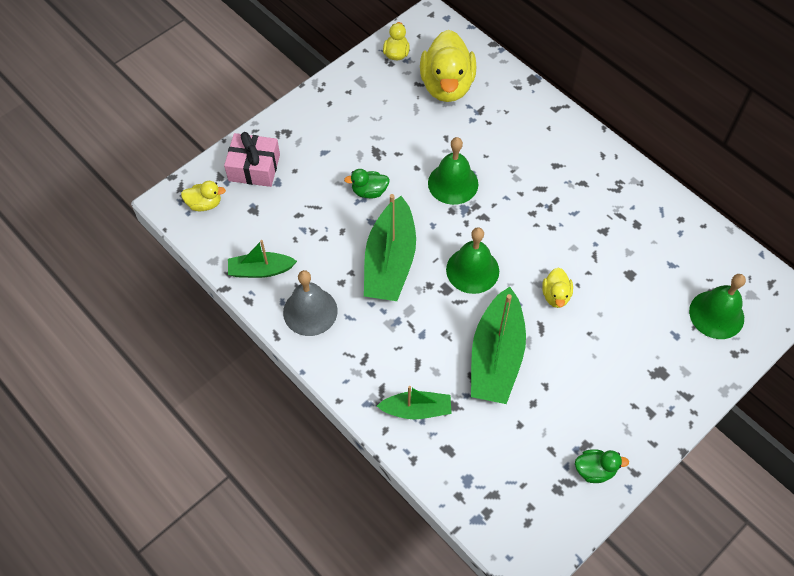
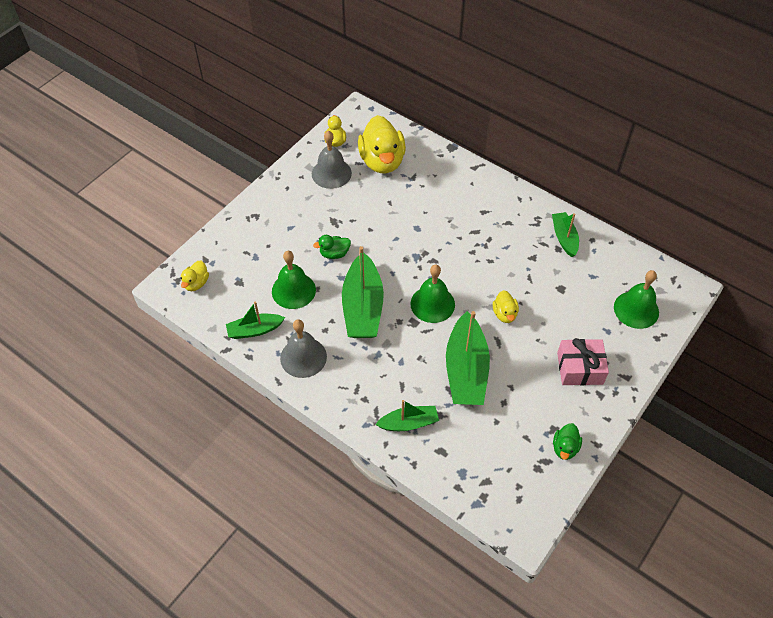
camera: 10 degrees left, 5 degrees down
yellow duck [181,181,226,211] -> yellow duck turned 120 degrees clockwise [181,261,209,291]
pink gift [224,132,280,187] -> pink gift moved to [557,338,609,385]
green bell [428,137,478,205] -> green bell moved to [272,251,316,309]
green duck [575,449,629,483] -> green duck turned 120 degrees clockwise [553,423,582,460]
none -> grey bell [312,131,352,189]
none -> green boat [552,212,579,257]

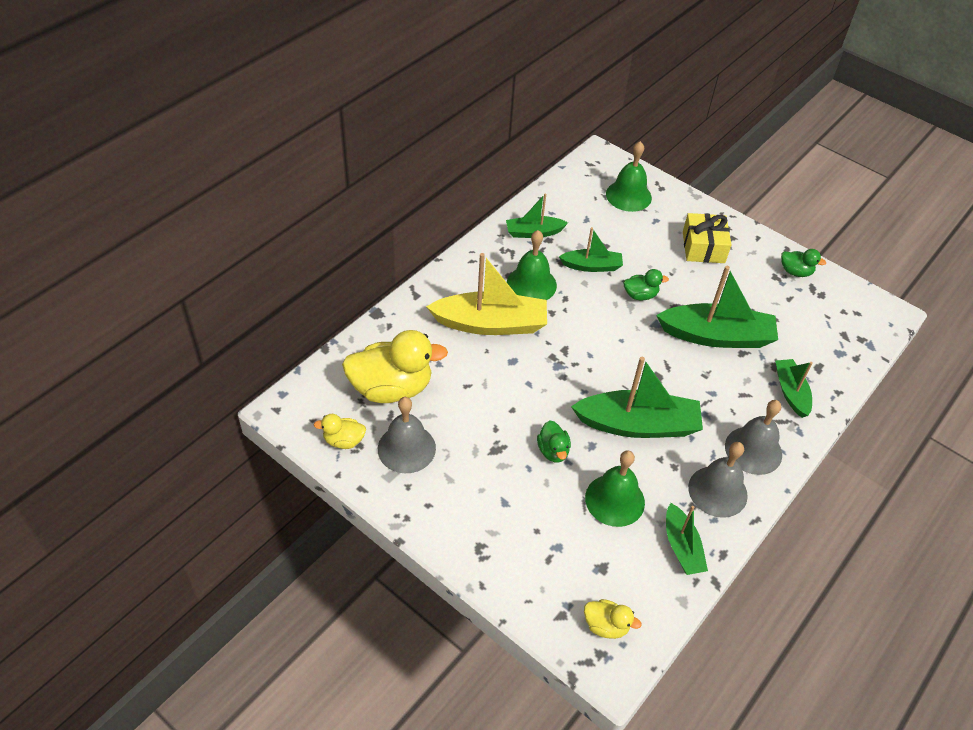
camera: 90 degrees left, 5 degrees down
green bell [411,265,455,323] -> green bell moved to [507,230,557,300]
yellow duck [493,290,519,323] -> green duck [623,269,669,301]
pink gift [557,338,609,385] -> yellow gift [683,213,731,263]
none -> yellow boat [426,253,547,335]
none -> green boat [559,227,623,272]
none -> grey bell [725,400,782,475]

